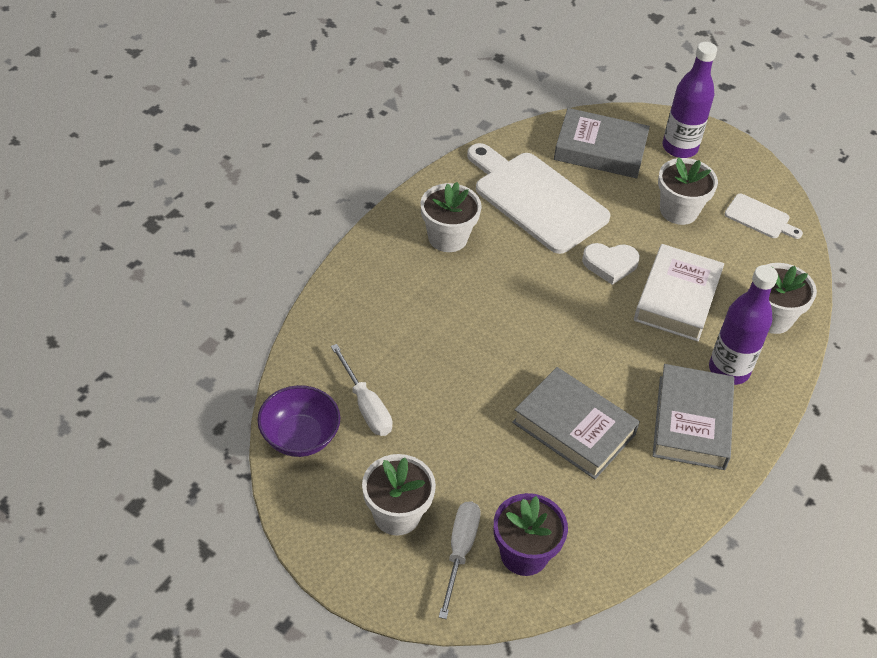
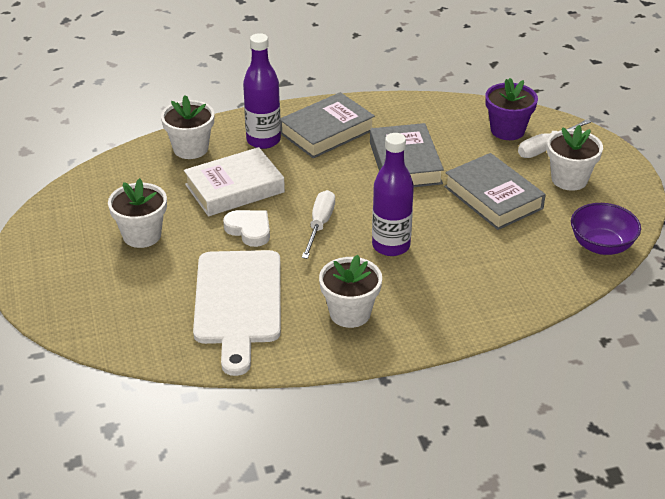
camera: 135 degrees left, 10 degrees down
white screwdriver [331,344,393,436] -> white screwdriver moved to [302,190,335,259]
grey book [554,108,650,178] -> grey book moved to [444,153,546,230]
purple bottle [663,42,717,158] -> purple bottle moved to [372,133,414,256]
white cutting board [725,194,803,239] -> none

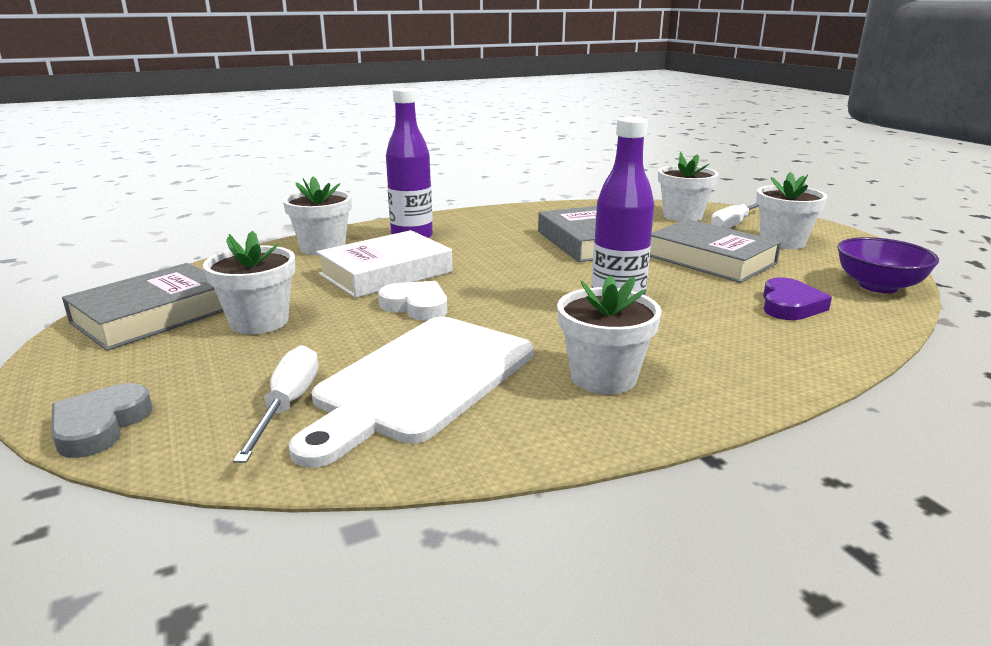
camera: 10 degrees left, 15 degrees down
white cutting board [193,250,281,376] -> white cutting board turned 45 degrees clockwise [289,317,534,468]
grey book [280,92,375,158] -> grey book moved to [62,263,224,351]
white screwdriver [302,190,335,259] -> white screwdriver moved to [233,345,318,463]
purple flower pot [485,78,538,140] -> white flower pot [658,152,719,222]
none -> grey heart [51,383,152,458]
none -> purple heart [763,277,832,320]

